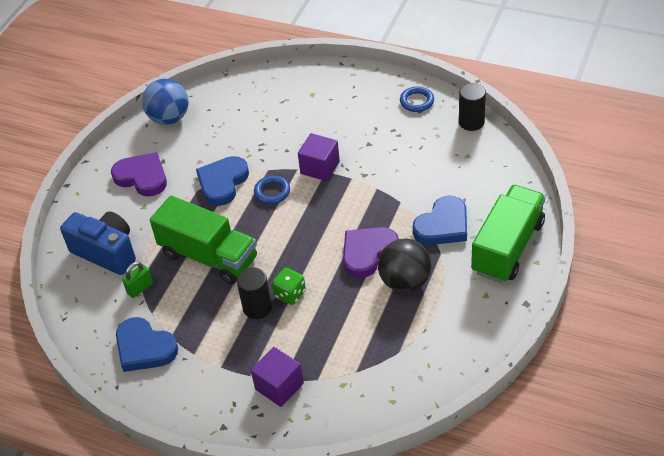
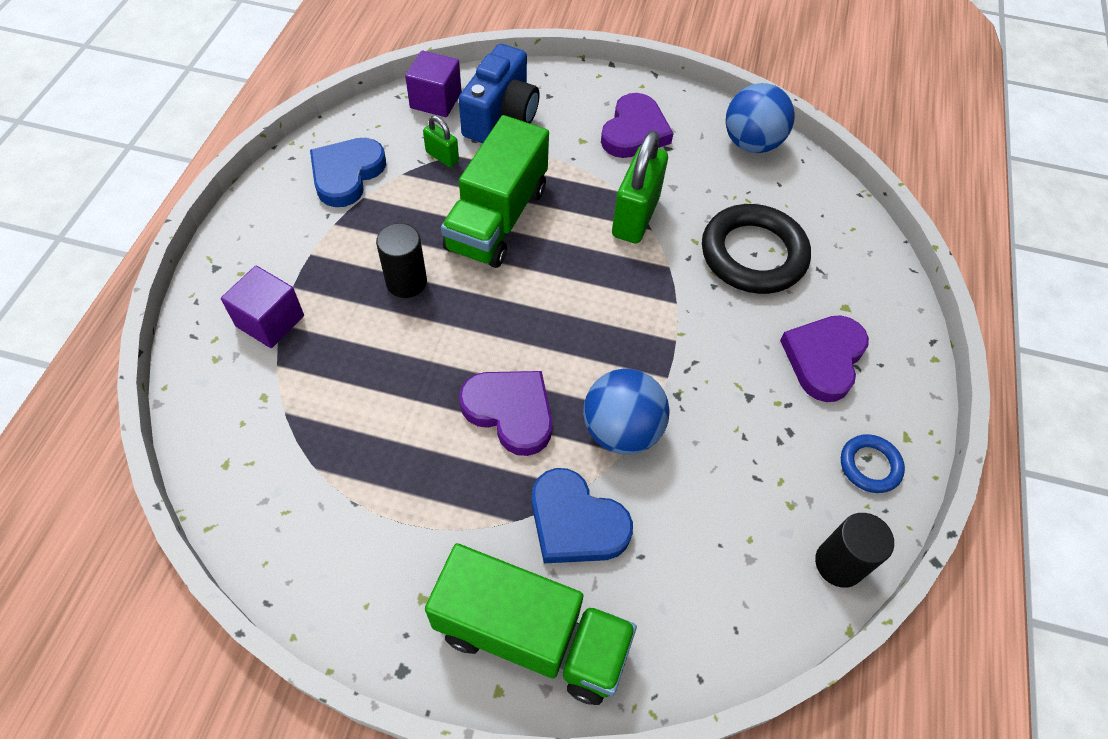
camera: 75 degrees right, 10 degrees up
blue heart [196,156,249,206] -> green padlock [612,130,668,244]
blue ring [254,176,290,204] -> none
green dice [272,268,306,305] -> none
purple cube [298,133,340,181] -> purple cube moved to [405,50,462,117]
black ball [378,239,431,292] -> none
none -> blue ball [583,369,670,454]
none -> black ring [702,204,811,294]
none -> purple heart [780,315,869,402]

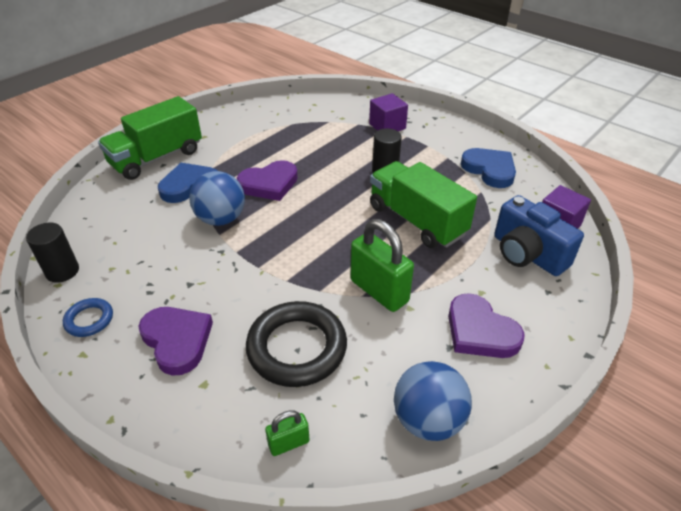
camera: 120 degrees right, 15 degrees down
green padlock [423,116,459,167] -> green padlock moved to [265,410,310,456]

